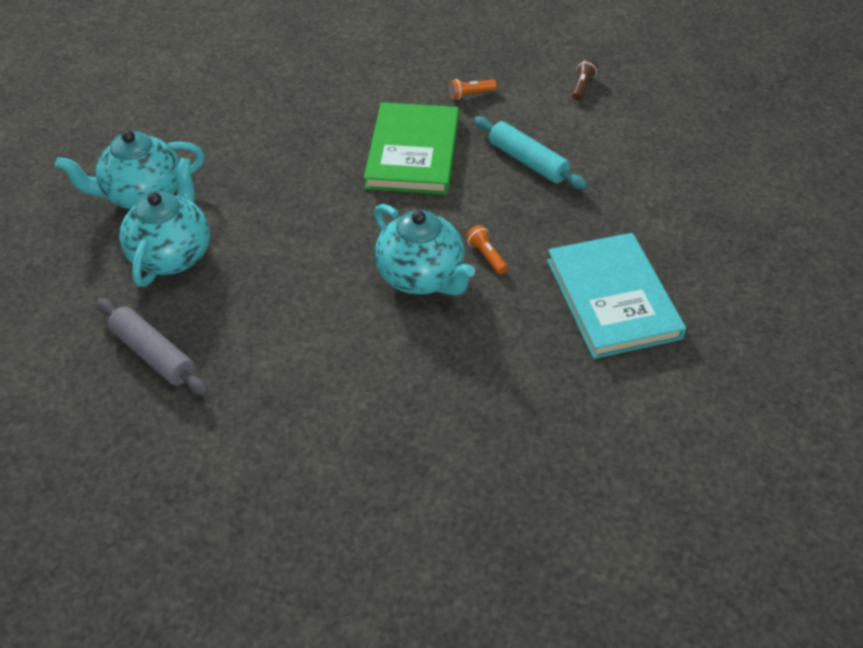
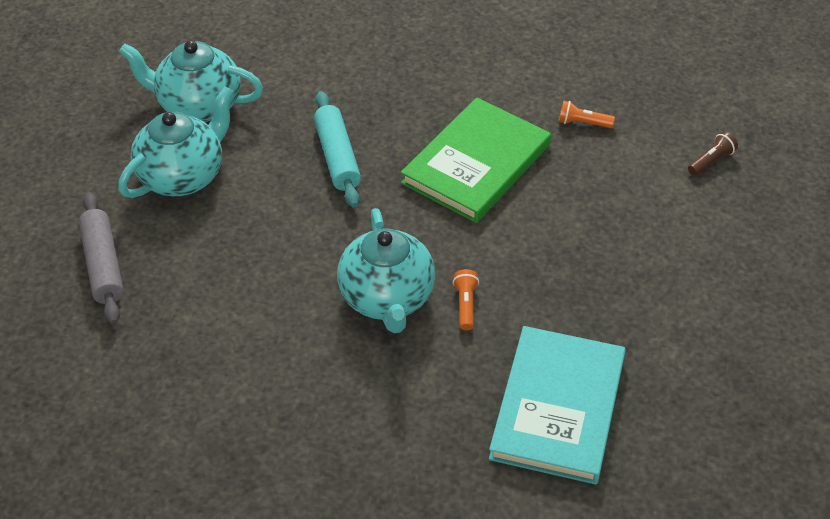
camera: 30 degrees right, 0 degrees up
turquoise rolling pin [474,116,588,190] -> turquoise rolling pin moved to [314,91,361,208]

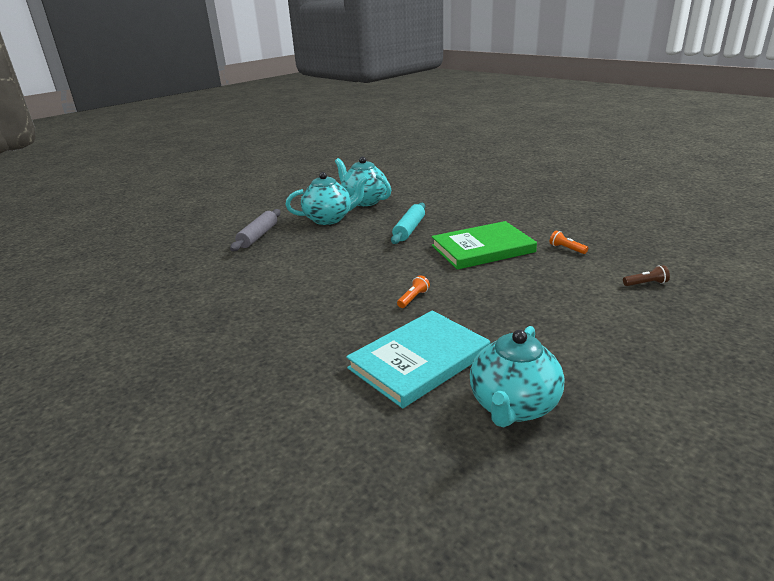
camera: 35 degrees right, 20 degrees down
turquoise teapot [337,208,435,333] -> turquoise teapot moved to [470,326,564,427]

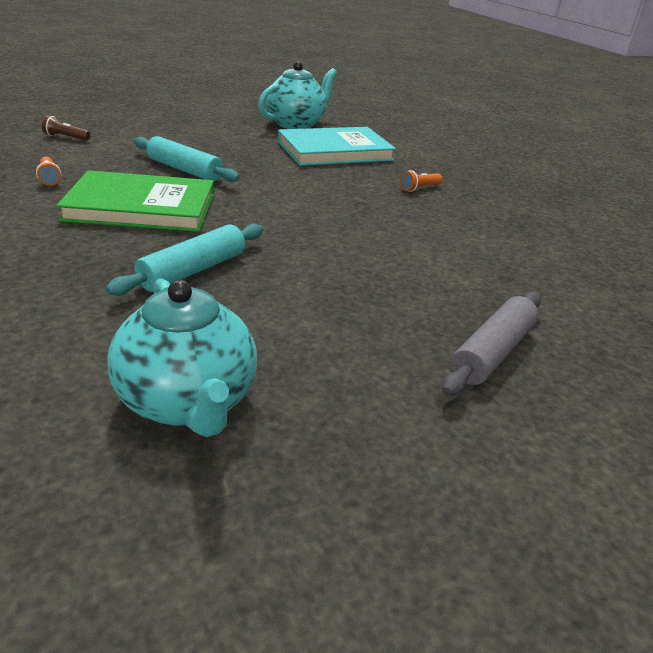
camera: 165 degrees left, 5 degrees up
turquoise teapot [285,172,368,225] -> none
orange flashlight [397,275,430,308] -> orange flashlight moved to [400,170,443,192]
none -> turquoise rolling pin [134,136,240,182]

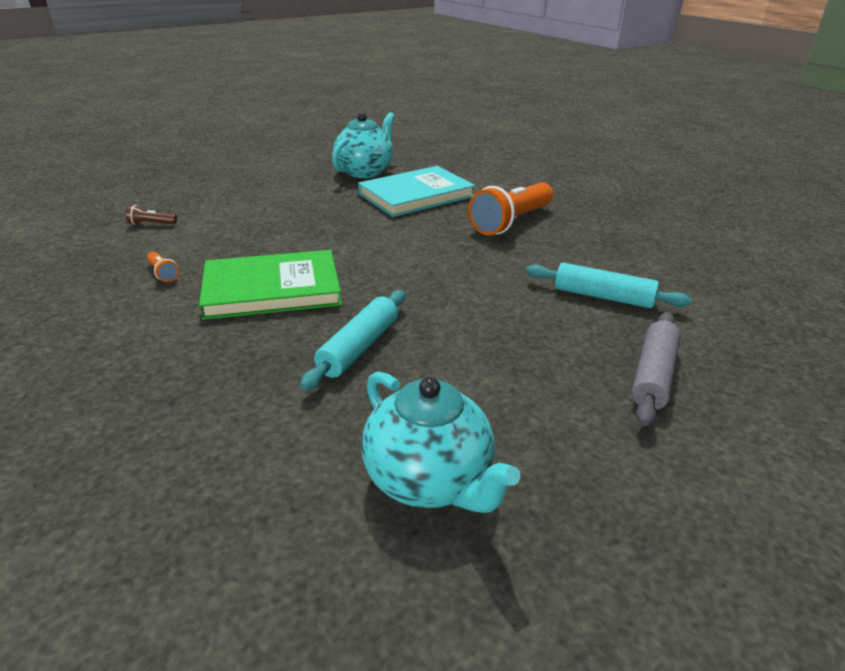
camera: 10 degrees left, 0 degrees up
turquoise rolling pin [134,136,240,182] -> turquoise rolling pin moved to [526,263,692,308]
orange flashlight [400,170,443,192] -> orange flashlight [468,182,553,235], size x2.40

